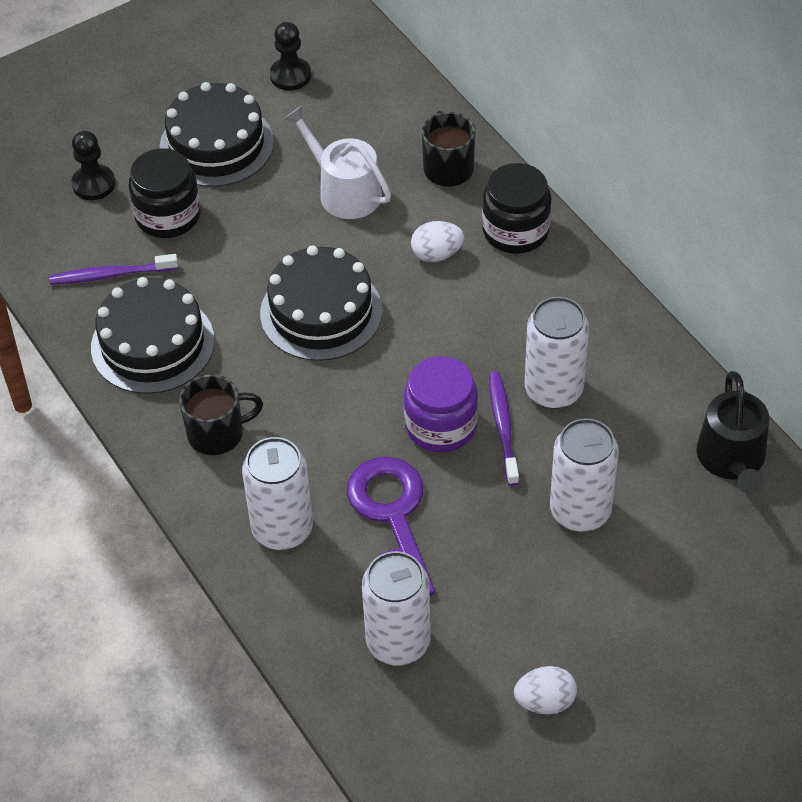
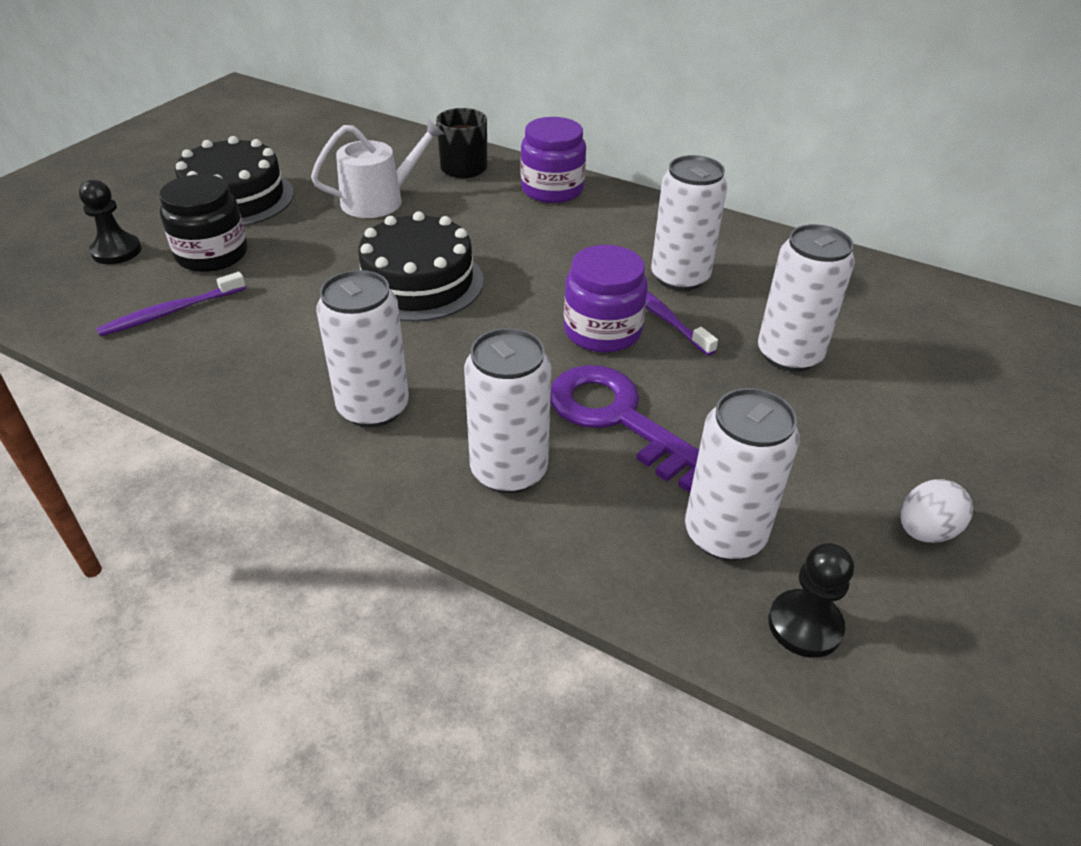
camera: 30 degrees left, 10 degrees down
black cake [91,277,215,394] -> none
black mug [179,374,263,455] -> white can [316,270,409,428]
black pawn [270,22,311,90] -> black pawn moved to [768,543,854,658]
white watering can [284,106,391,219] -> white watering can turned 135 degrees clockwise [311,118,444,218]
white egg [411,221,464,262] -> none
black jar [482,163,551,254] -> purple jar [521,117,586,203]
black watering can [697,371,769,494] -> none

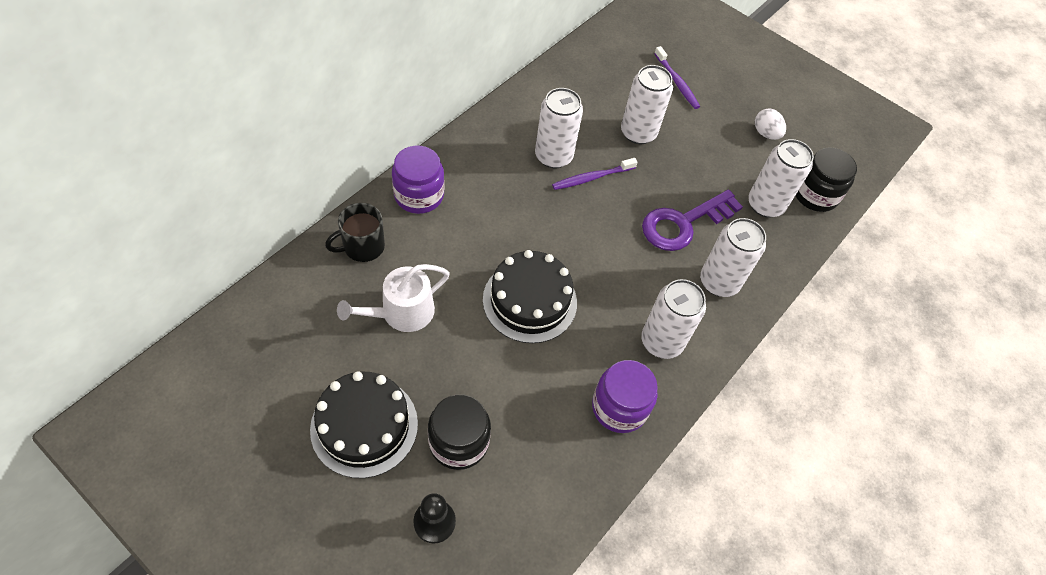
camera: 85 degrees left, 15 degrees up
purple toothbrush [96,272,246,337] -> purple toothbrush moved to [654,46,700,109]
white watering can [311,118,444,218] -> white watering can turned 105 degrees counterclockwise [337,264,450,332]
purple jar [564,245,648,353] -> purple jar moved to [592,360,658,433]
black pawn [768,543,854,658] -> black jar [796,147,857,212]

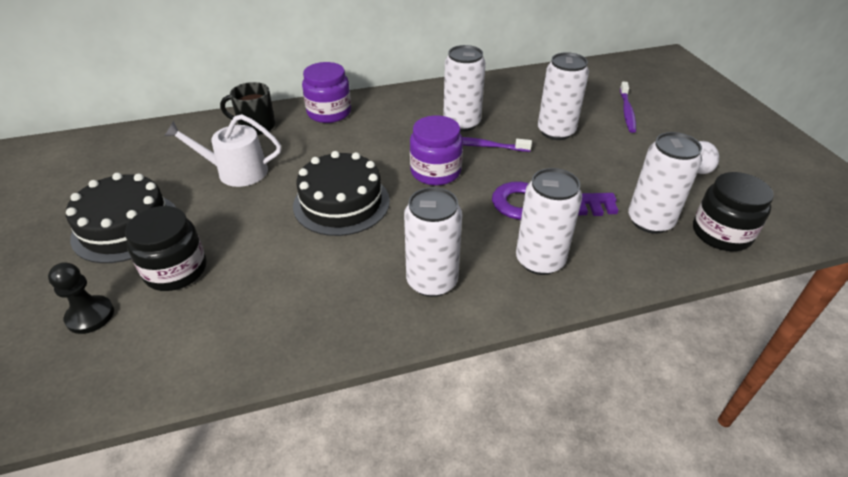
camera: 40 degrees right, 15 degrees down
purple jar [592,360,658,433] -> purple jar moved to [410,115,463,185]

